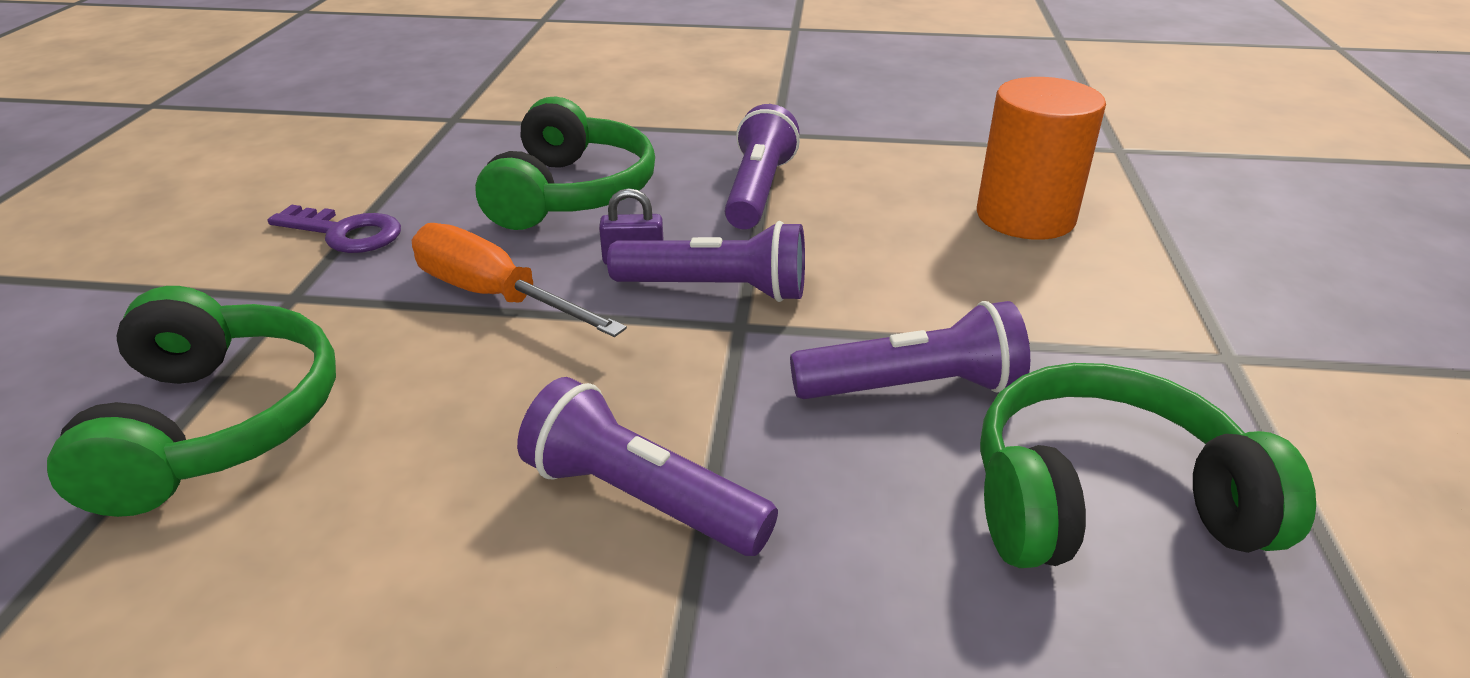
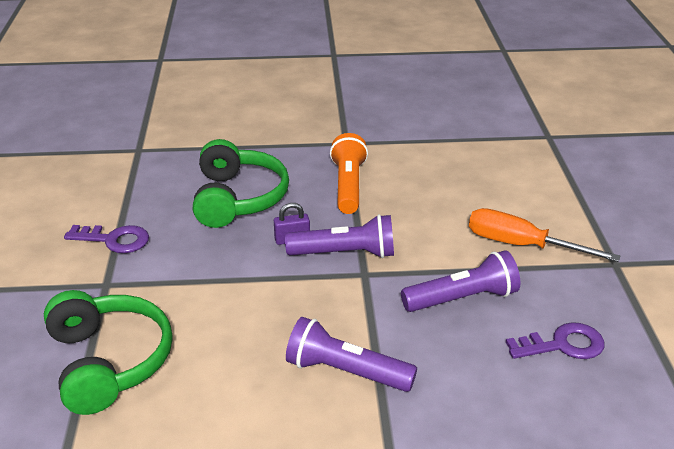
camera: 10 degrees left, 0 degrees up
orange screwdriver [412,223,627,337] -> orange screwdriver moved to [469,208,620,262]
purple flashlight [725,104,800,229] -> orange flashlight [330,133,368,214]
orange cylinder [977,77,1106,240] -> none
green headphones [980,363,1316,568] -> purple key [506,322,605,359]

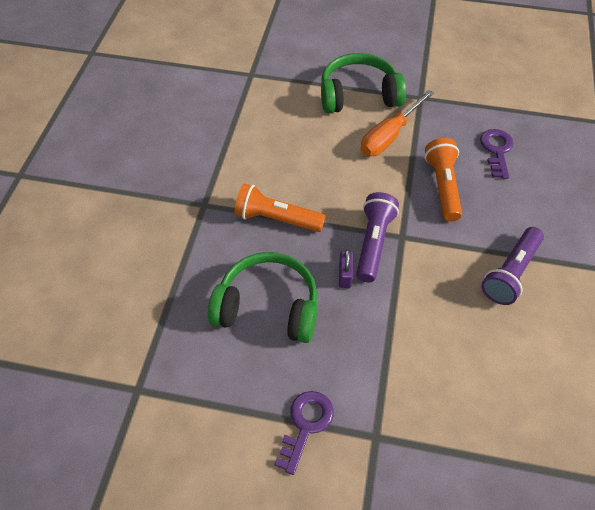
camera: 75 degrees left, 20 degrees up
green headphones [44,290,173,415] -> green headphones moved to [321,53,406,113]
purple flashlight [401,250,520,312] -> orange flashlight [425,138,462,222]

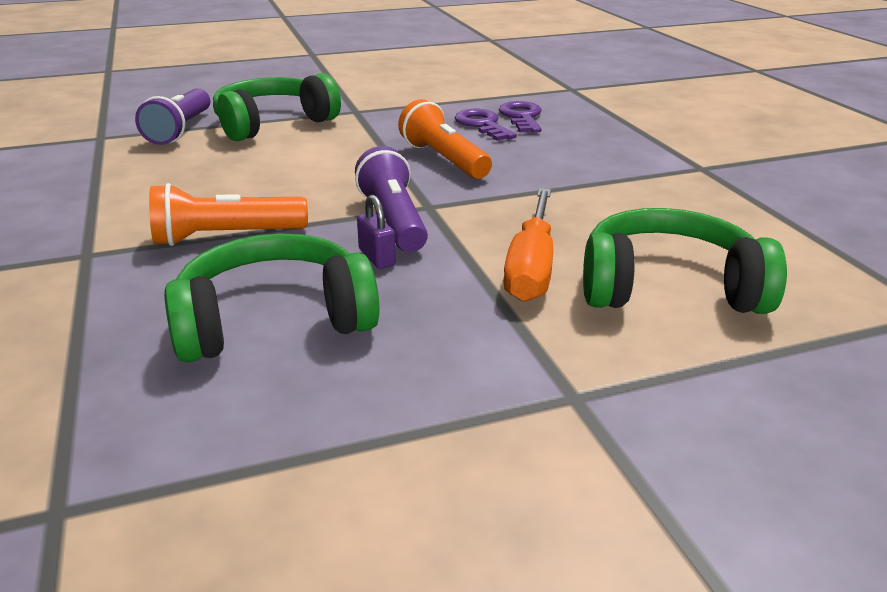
camera: 30 degrees left, 25 degrees down
purple key [274,391,334,475] -> purple key moved to [499,101,542,132]
orange screwdriver [360,90,434,156] -> orange screwdriver moved to [503,188,553,302]
purple flashlight [481,227,544,305] -> purple flashlight moved to [135,88,210,145]
none -> green headphones [583,208,787,314]

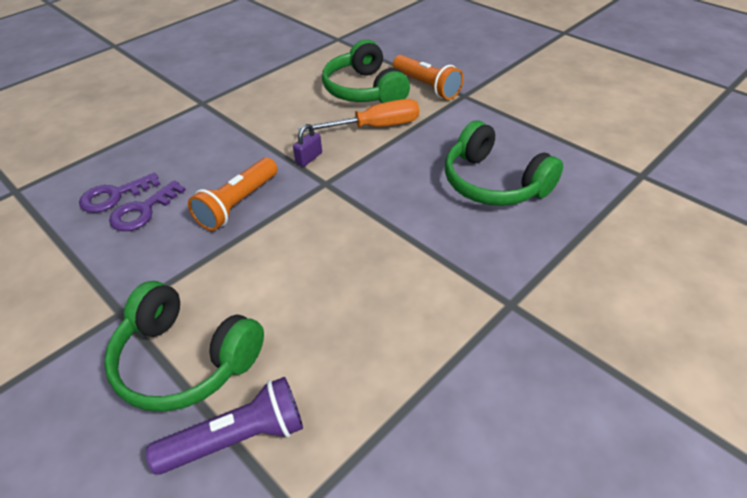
camera: 115 degrees left, 15 degrees up
orange flashlight [149,183,308,246] -> orange flashlight moved to [393,55,464,100]
purple flashlight [355,146,428,252] -> none
purple padlock [357,194,396,269] -> purple padlock moved to [293,124,322,167]

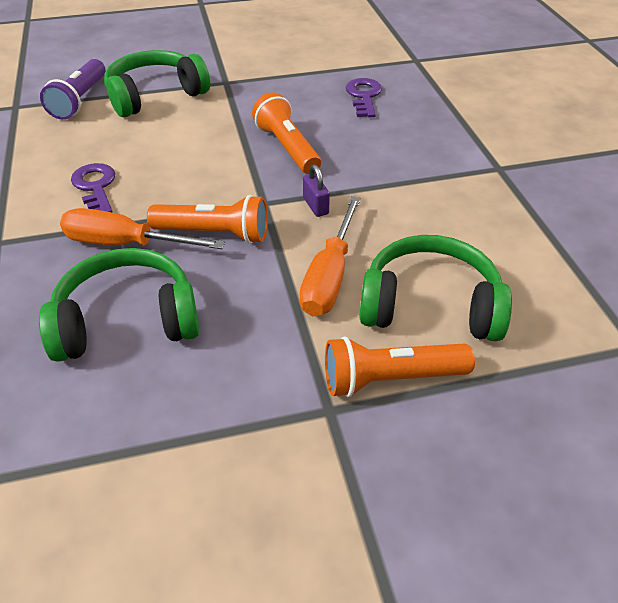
camera: 120 degrees right, 0 degrees up
purple key [109,181,186,231] -> purple key moved to [71,163,116,213]
none -> orange screwdriver [60,208,225,249]
none -> orange flashlight [147,195,268,244]

